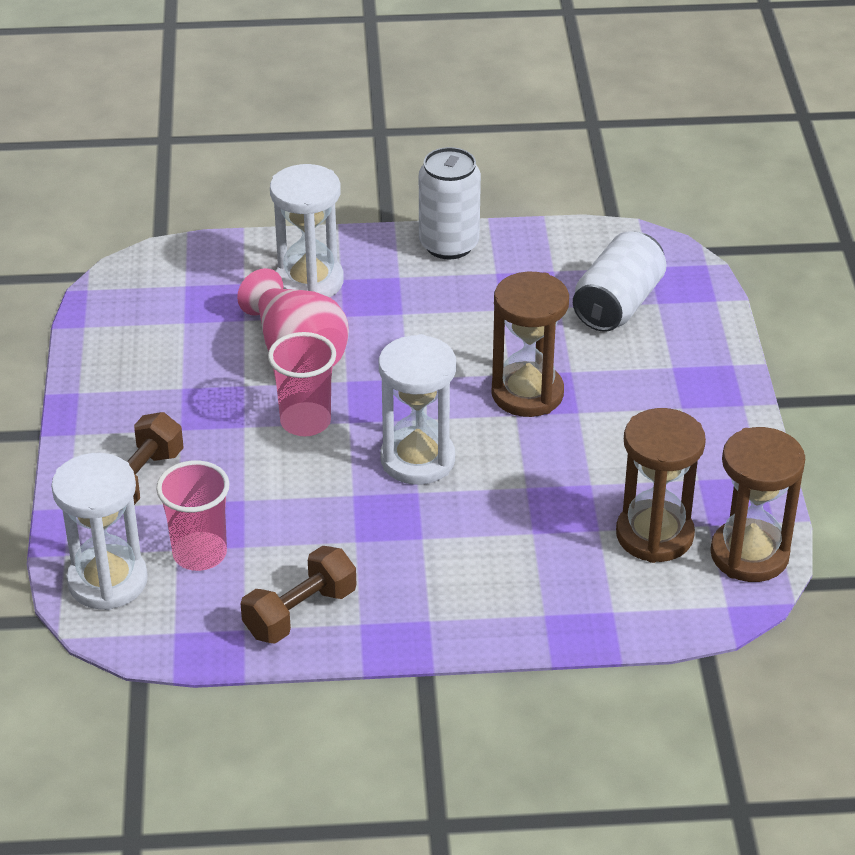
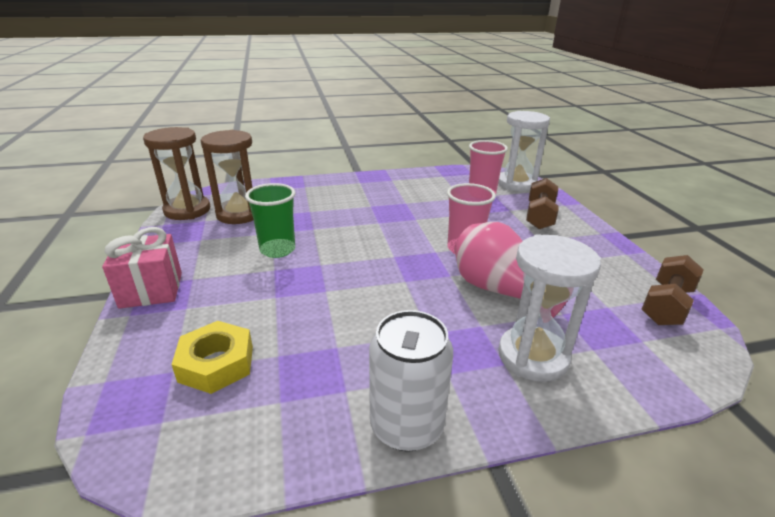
camera: 170 degrees right, 10 degrees down
brown dumbbell [241,546,356,644] -> brown dumbbell moved to [641,255,704,325]
white hourglass [379,334,456,485] -> none
brown hourglass [491,272,569,417] -> none
white can [573,231,666,332] -> yellow nut [171,321,253,394]
none -> pink gift [102,227,182,309]
none -> green cup [245,183,295,258]

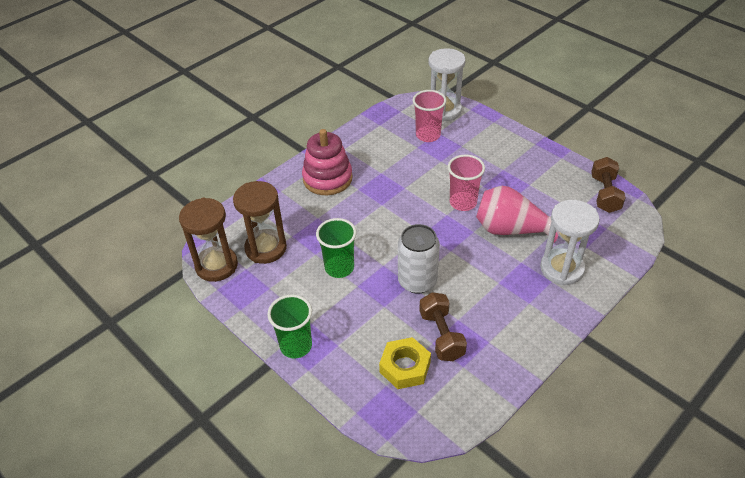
camera: 30 degrees left, 15 degrees up
pink gift [102,227,182,309] -> green cup [267,294,312,358]
white can [369,310,453,452] -> white can moved to [398,224,440,294]
brown dumbbell [526,178,559,229] -> brown dumbbell moved to [419,292,467,361]
none -> pink stacking toy [302,129,353,195]

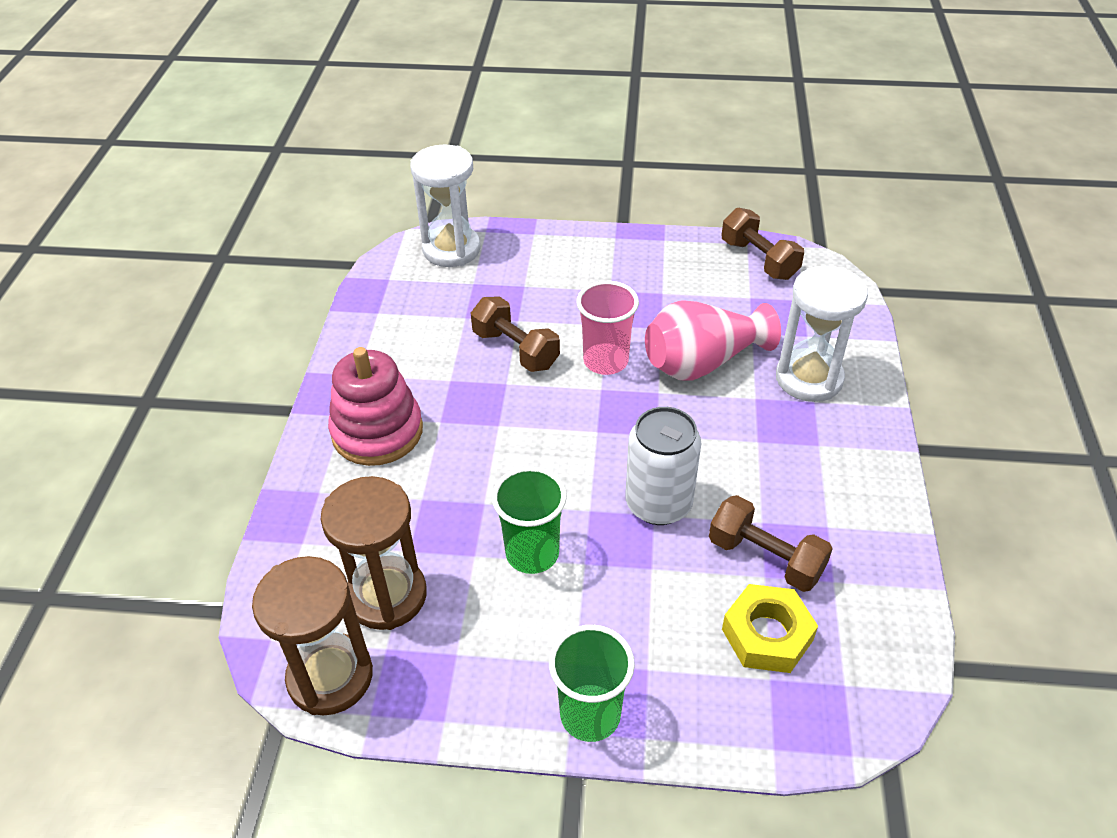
camera: 40 degrees left, 0 degrees up
pink cup [413,90,447,142] -> none
none -> brown dumbbell [471,296,560,372]

